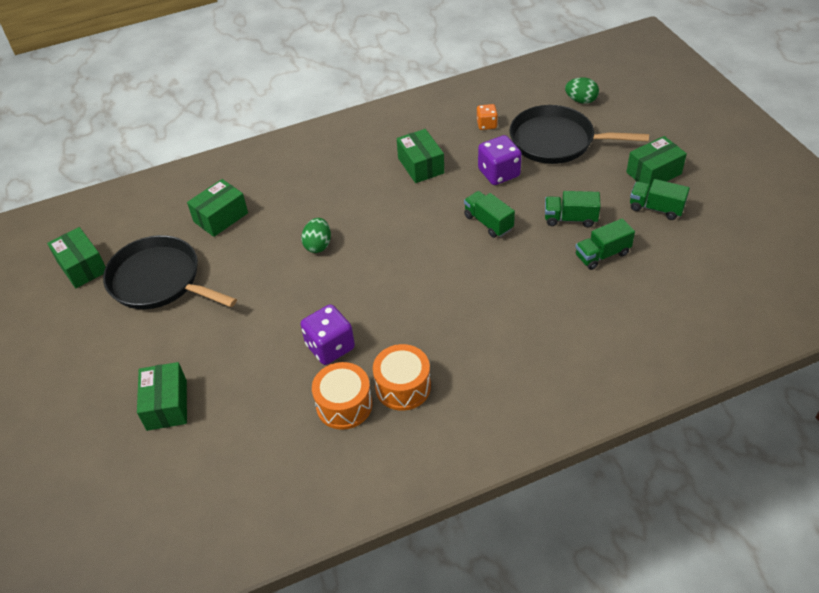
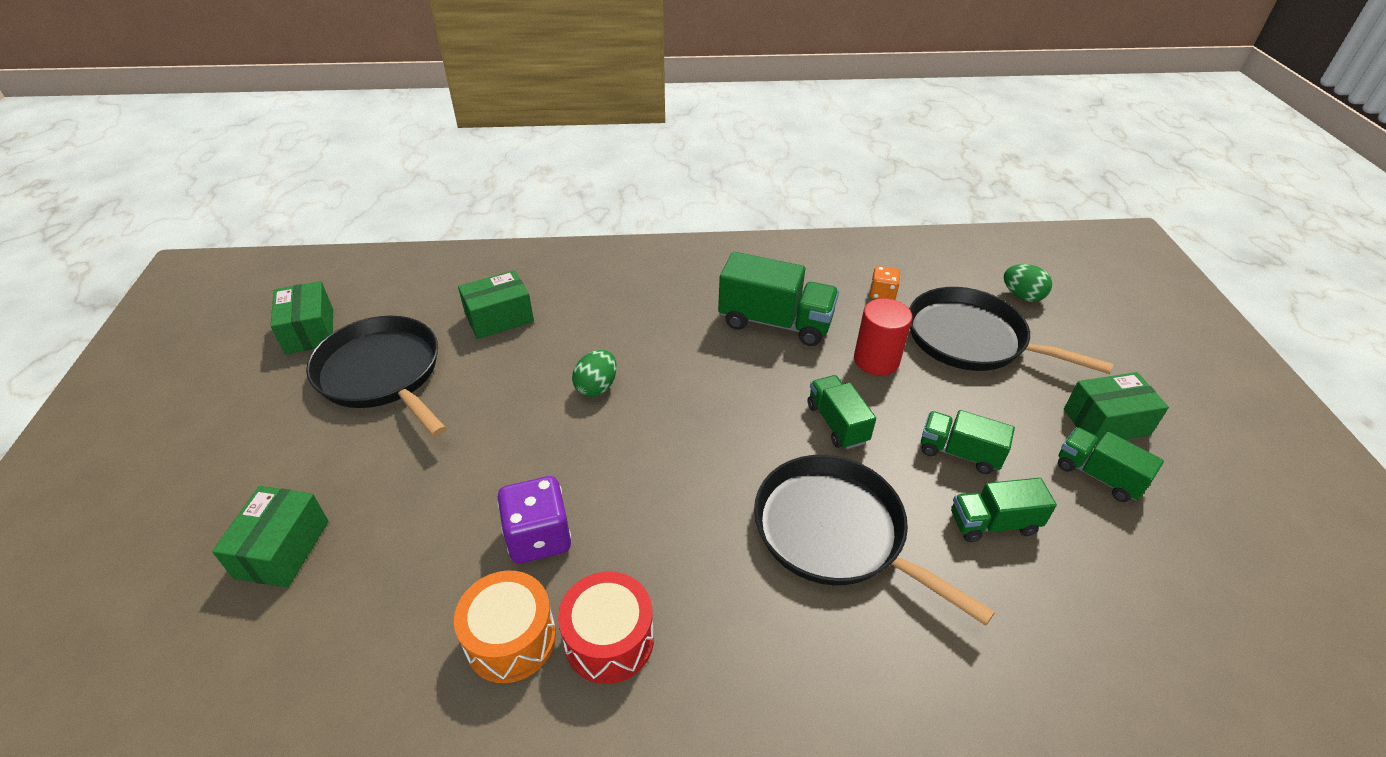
camera: 15 degrees right, 5 degrees down
orange drum [373,344,431,411] -> red drum [558,572,654,684]
green box [397,129,444,183] -> green truck [718,252,839,346]
purple dice [478,135,522,185] -> red cylinder [854,298,912,375]
none -> black pan [754,455,995,626]

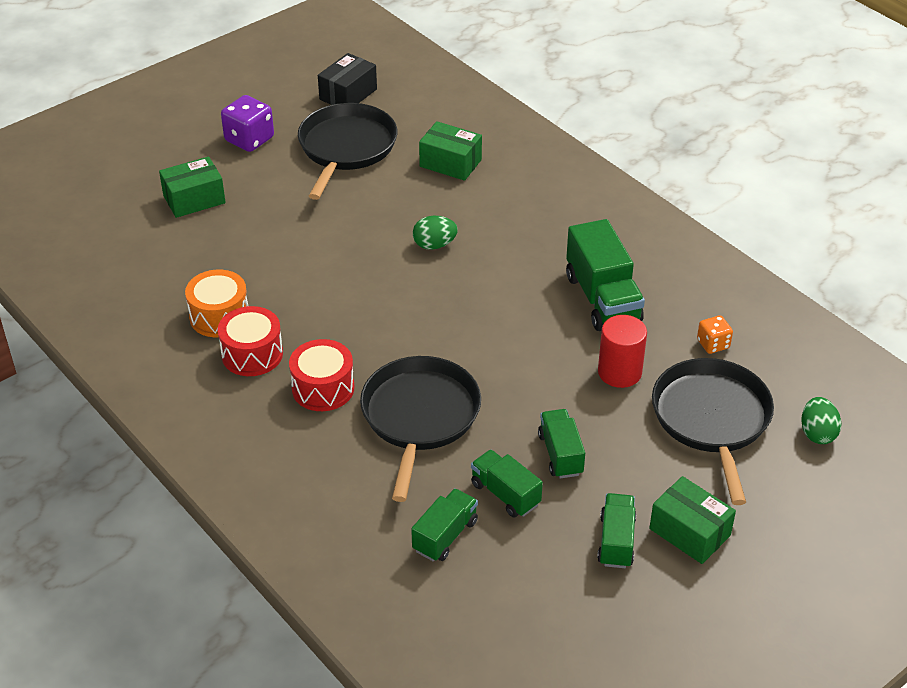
camera: 55 degrees right, 0 degrees up
green box [270,281,333,354] -> black box [318,53,377,105]
purple dice [497,476,571,564] -> purple dice moved to [221,95,274,152]
green truck [808,375,876,449] -> green truck moved to [411,488,478,561]
none -> red drum [289,339,355,411]

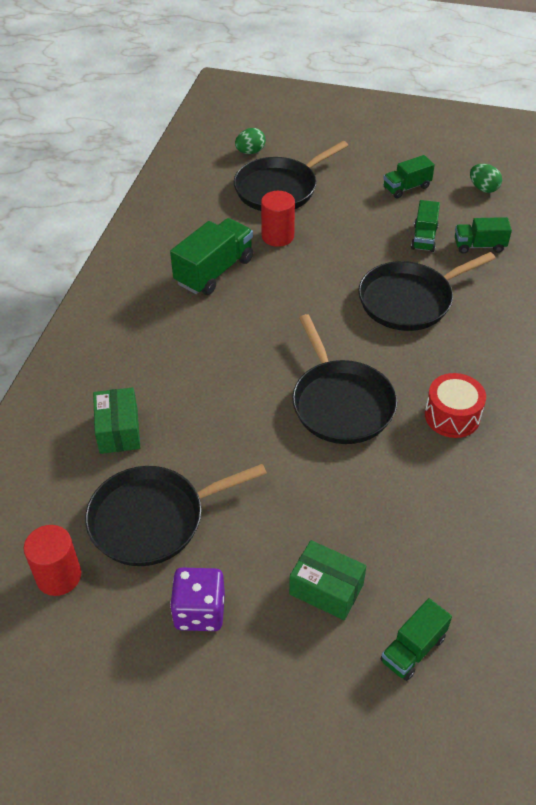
camera: 125 degrees left, 5 degrees up
orange drum [185,270,248,337] -> none
red drum [289,339,355,411] -> none
black box [318,53,377,105] -> red cylinder [24,525,81,596]
green egg [413,216,458,250] -> green egg moved to [470,164,502,193]
green truck [538,409,585,479] -> green truck moved to [380,598,452,681]
green box [649,476,736,564] -> none
orange dice [697,315,733,354] -> none
none -> black pan [292,314,397,444]

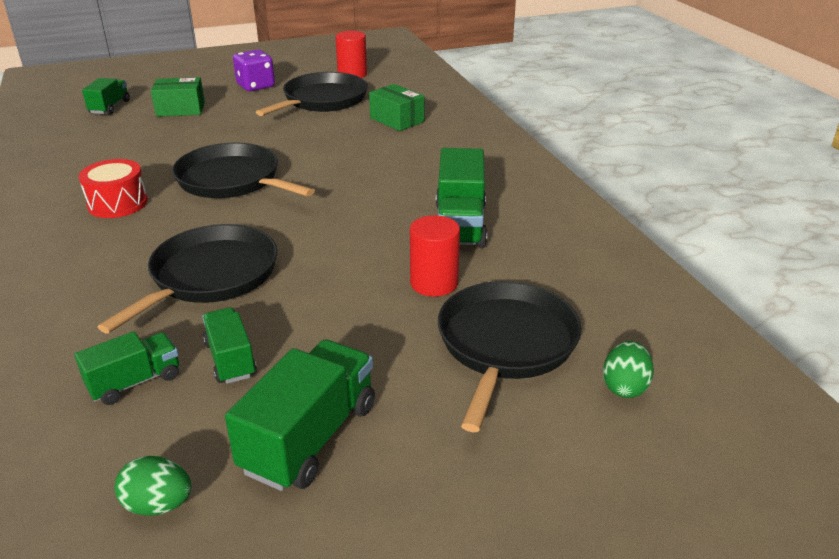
camera: 145 degrees right, 15 degrees down
green truck [383,155,435,198] -> green truck [225,339,375,491], size x1.65

